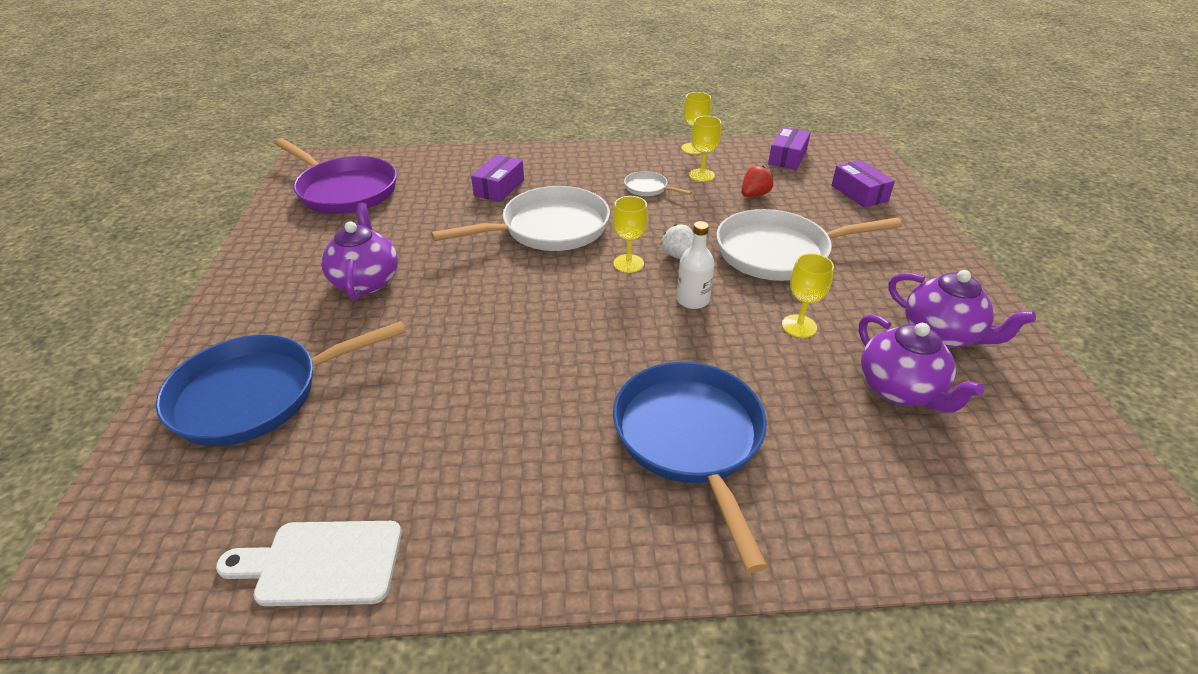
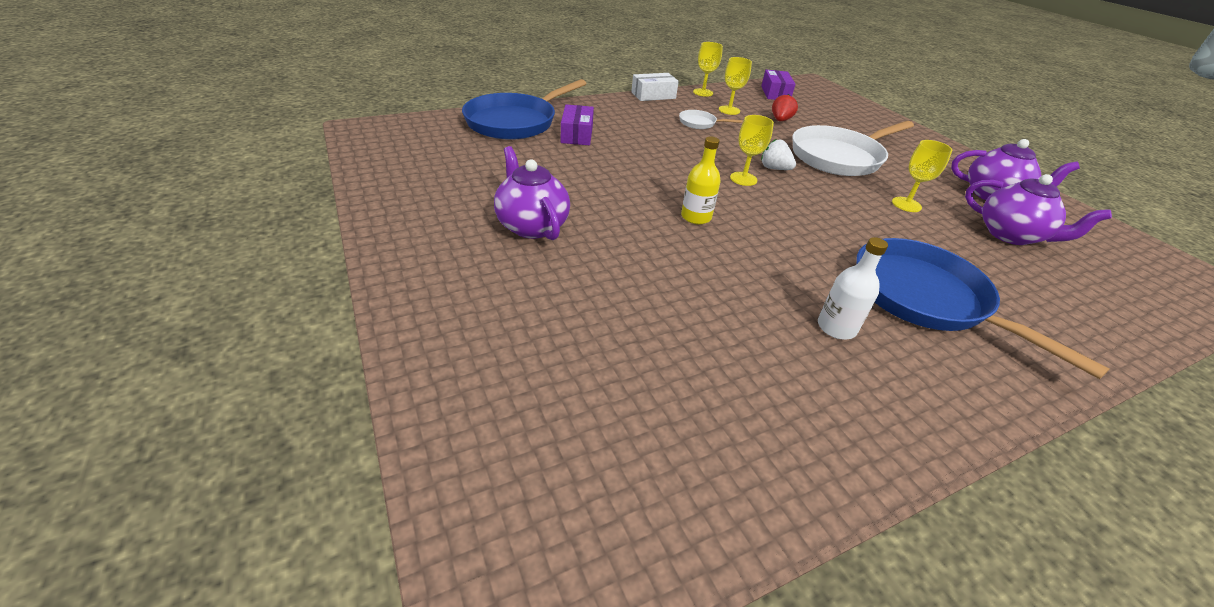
camera: 25 degrees left, 0 degrees up
blue pan [156,321,406,446] -> blue pan moved to [462,79,587,140]
white cutting board [216,521,402,606] -> none
purple pan [274,138,397,214] -> none
white pan [431,186,610,251] -> none
white bottle [676,221,714,309] -> white bottle moved to [818,237,888,339]
purple box [832,160,895,208] -> none
none -> white box [631,73,679,101]
none -> yellow bottle [681,137,721,225]

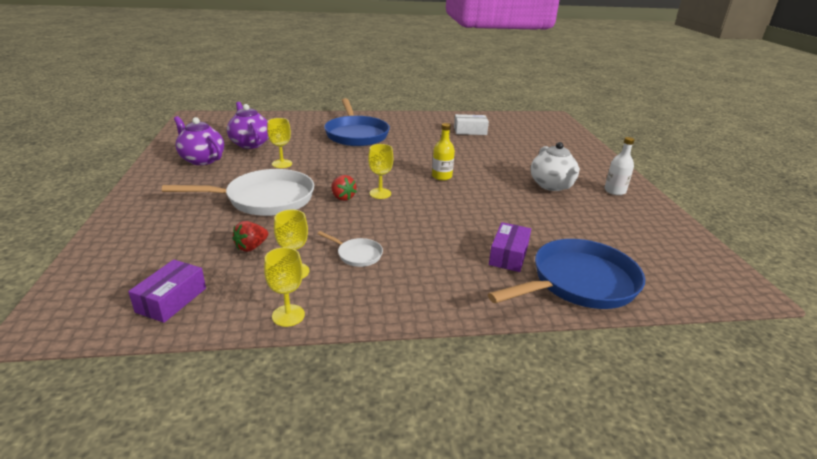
camera: 160 degrees left, 10 degrees down
purple teapot [494,146,570,240] -> white teapot [531,142,580,191]
white box [631,73,679,101] -> white box moved to [454,114,489,135]
white strawberry [761,139,796,170] -> red strawberry [331,175,357,201]
white bottle [818,237,888,339] -> white bottle moved to [604,137,635,195]

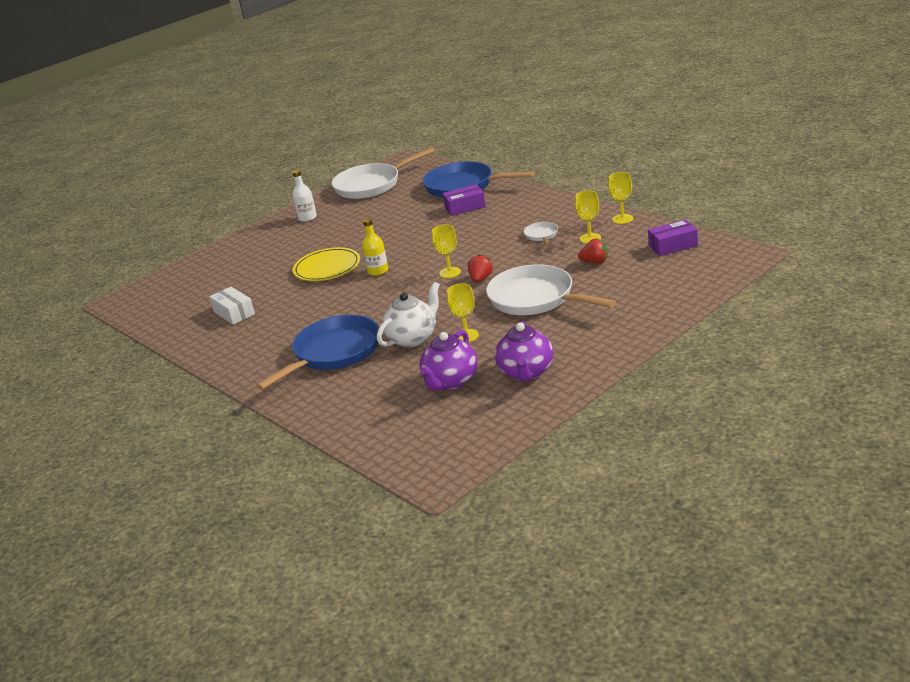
camera: 120 degrees left, 0 degrees up
white teapot [531,142,580,191] -> white teapot moved to [377,282,440,347]
none -> yellow plate [293,247,360,281]
none -> white pan [332,147,435,199]

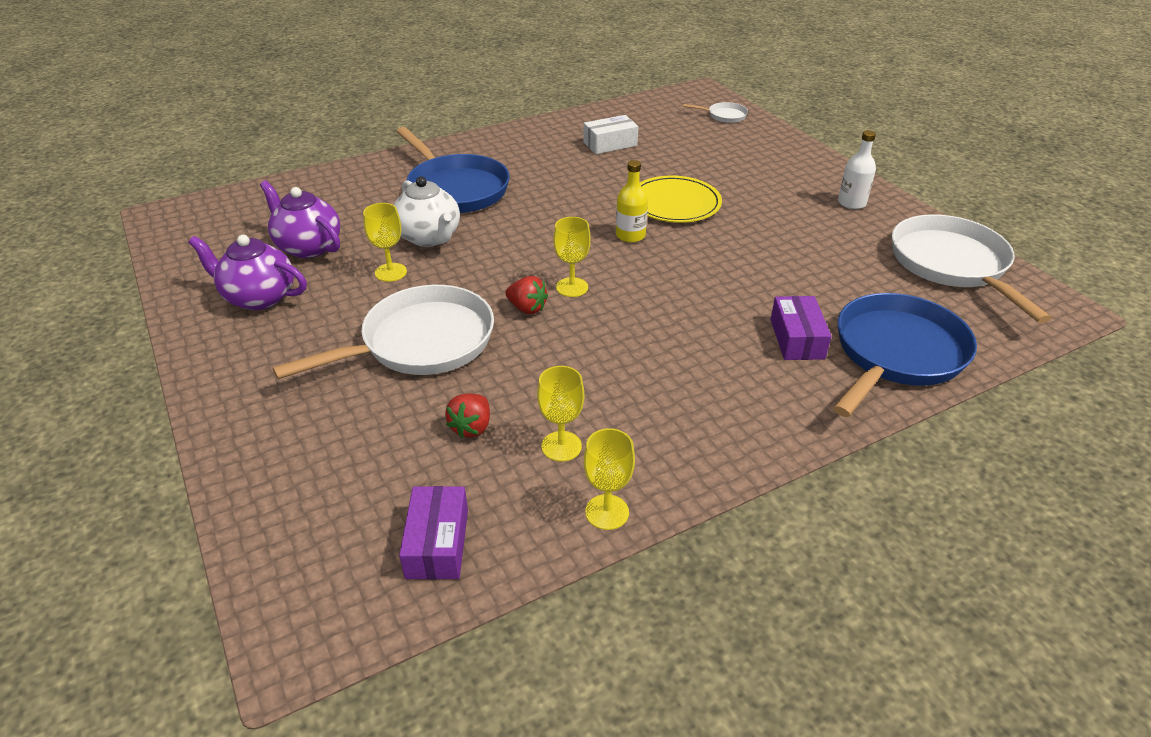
camera: 100 degrees right, 10 degrees up
white pan [524,222,558,246] -> white pan moved to [683,102,748,123]

